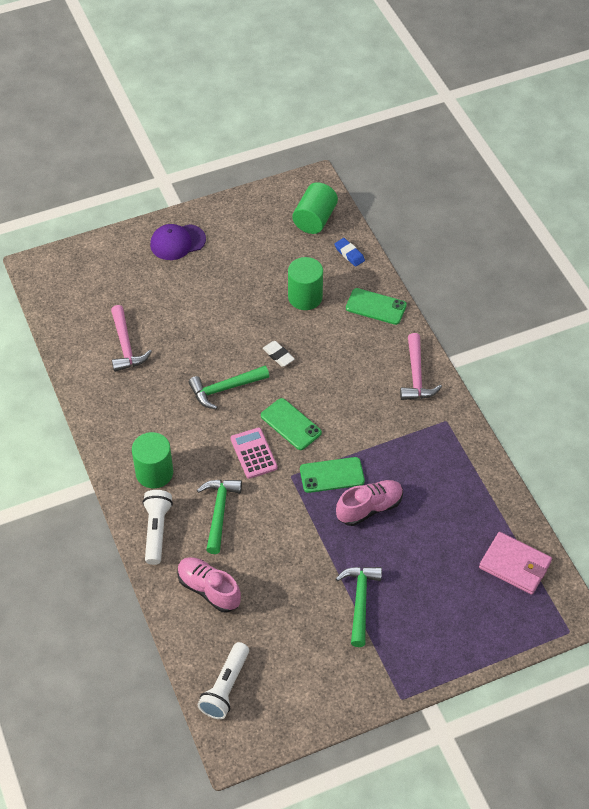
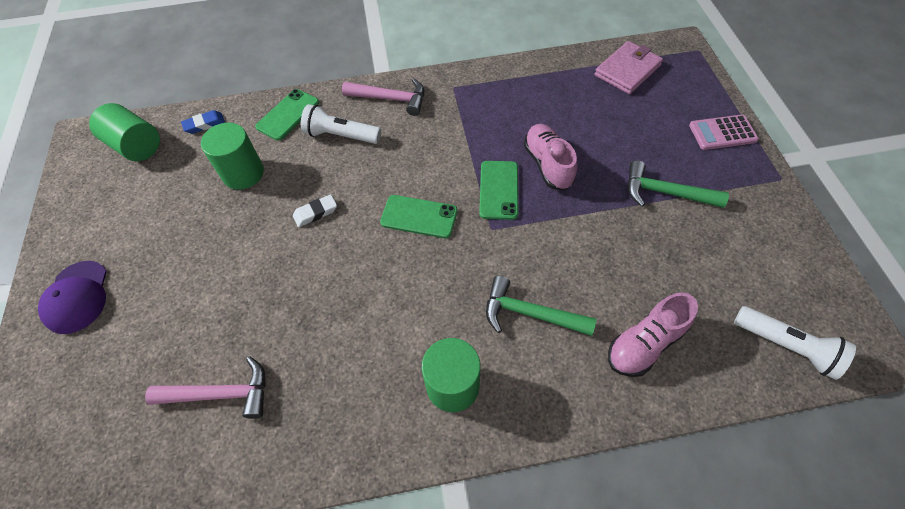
camera: 75 degrees left, 5 degrees up
white flashlight [142,490,173,565] -> white flashlight moved to [301,104,381,144]
green hammer [188,366,269,409] -> none
pink calculator [231,428,278,479] -> pink calculator moved to [689,115,759,150]
green phone [261,398,322,450] -> green phone turned 45 degrees clockwise [380,195,458,238]

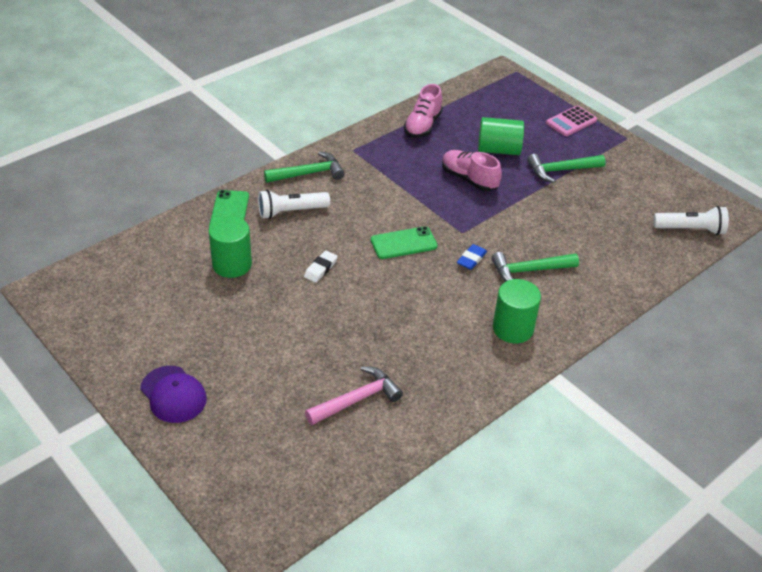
camera: 35 degrees left, 15 degrees down
green cylinder [89,103,160,161] -> green cylinder moved to [478,117,524,155]
blue eraser [181,110,225,134] -> blue eraser moved to [457,244,487,270]
pink hammer [342,78,424,116] -> green hammer [264,151,344,183]
green phone [479,161,518,220] -> none
pink wallet [595,41,663,94] -> none
pink shoe [608,293,698,377] -> pink shoe moved to [404,84,443,138]

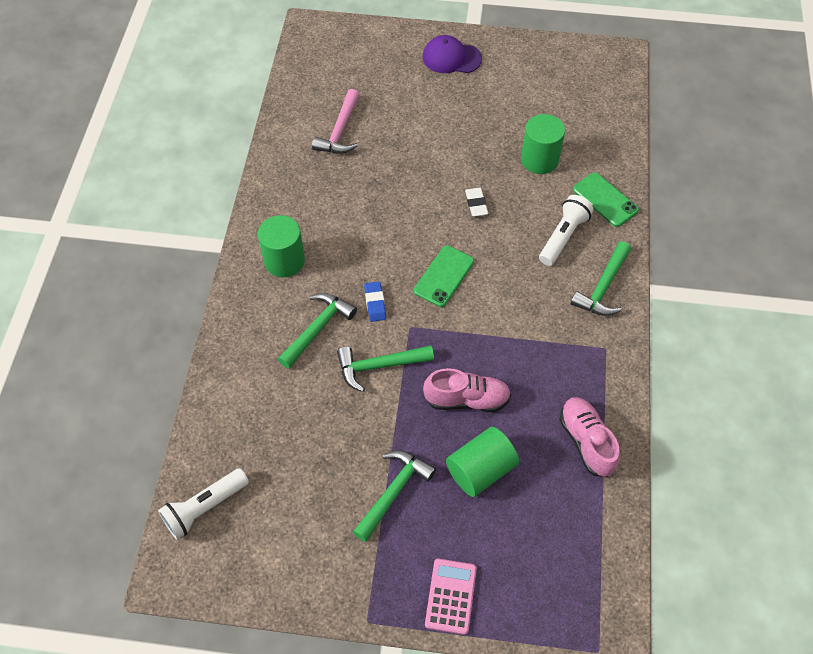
camera: 140 degrees right, 15 degrees up
none -> green hammer [337,345,434,392]

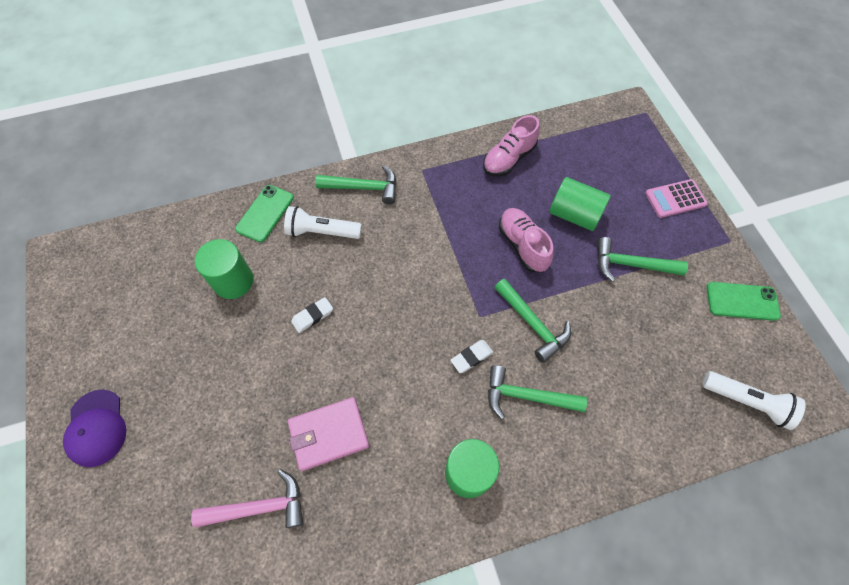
camera: 115 degrees left, 5 degrees up
blue eraser [364,281,386,322] -> white eraser [450,340,493,373]
green phone [414,246,474,307] -> green phone moved to [707,282,781,321]
none -> pink wallet [288,397,369,471]

